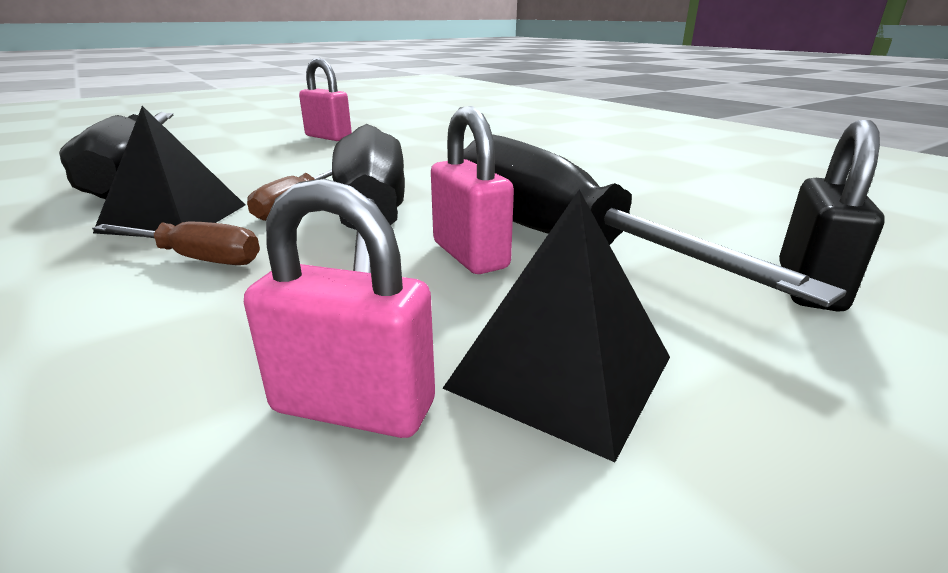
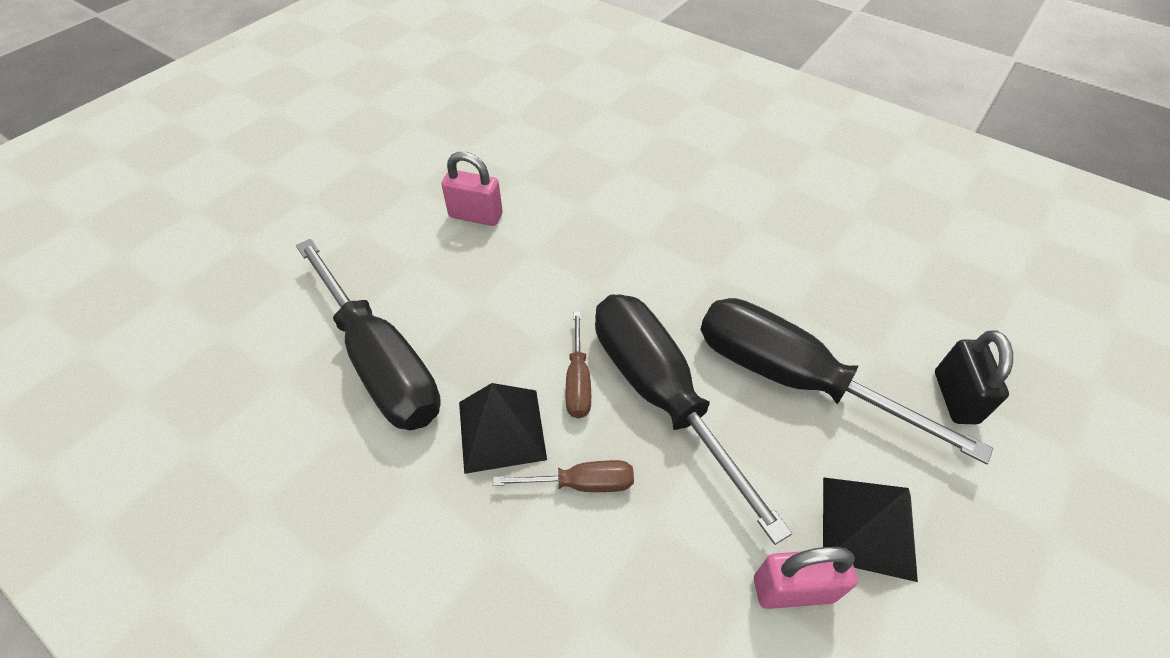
camera: 20 degrees left, 25 degrees up
pink padlock [431,106,514,274] -> none

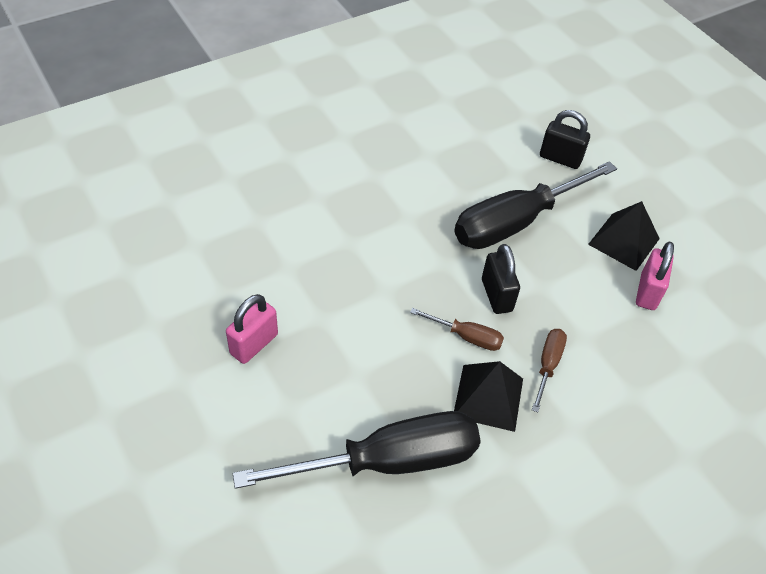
camera: 70 degrees left, 0 degrees up
black screwdriver [595,294,792,545] -> black padlock [482,244,520,314]

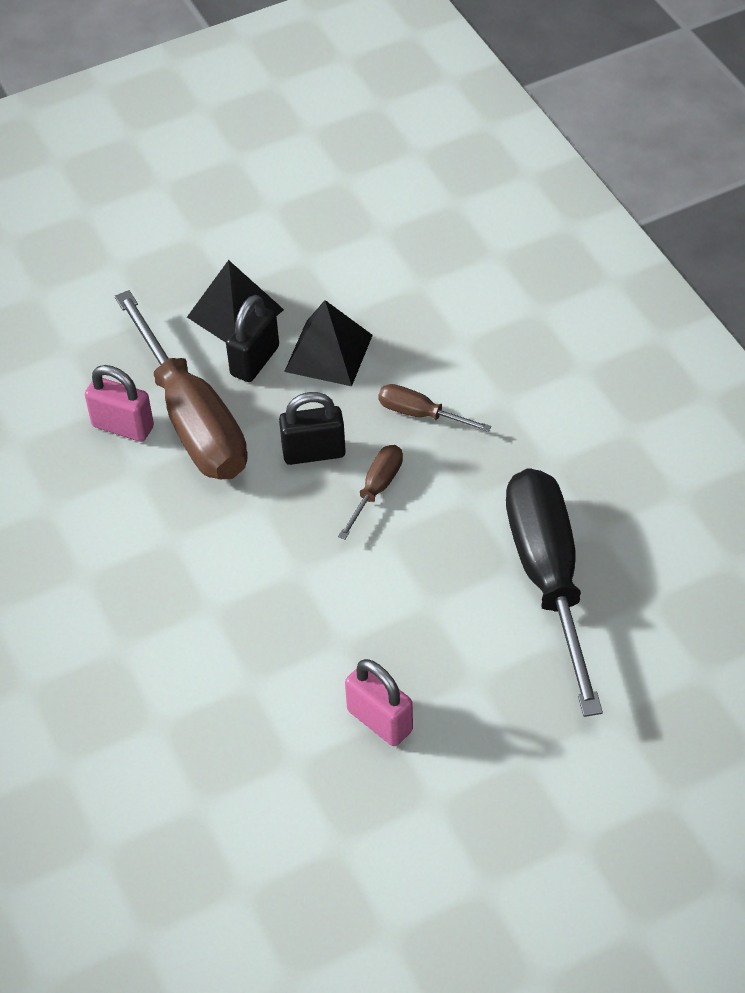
camera: 80 degrees left, 0 degrees up
black screwdriver [454,161,617,249] -> brown screwdriver [115,290,248,479]
black pyramid [454,361,523,432] -> black pyramid moved to [284,300,373,386]
black padlock [540,110,590,169] -> black padlock moved to [226,295,279,382]
pink padlock [636,241,674,310] -> pink padlock moved to [85,365,154,442]

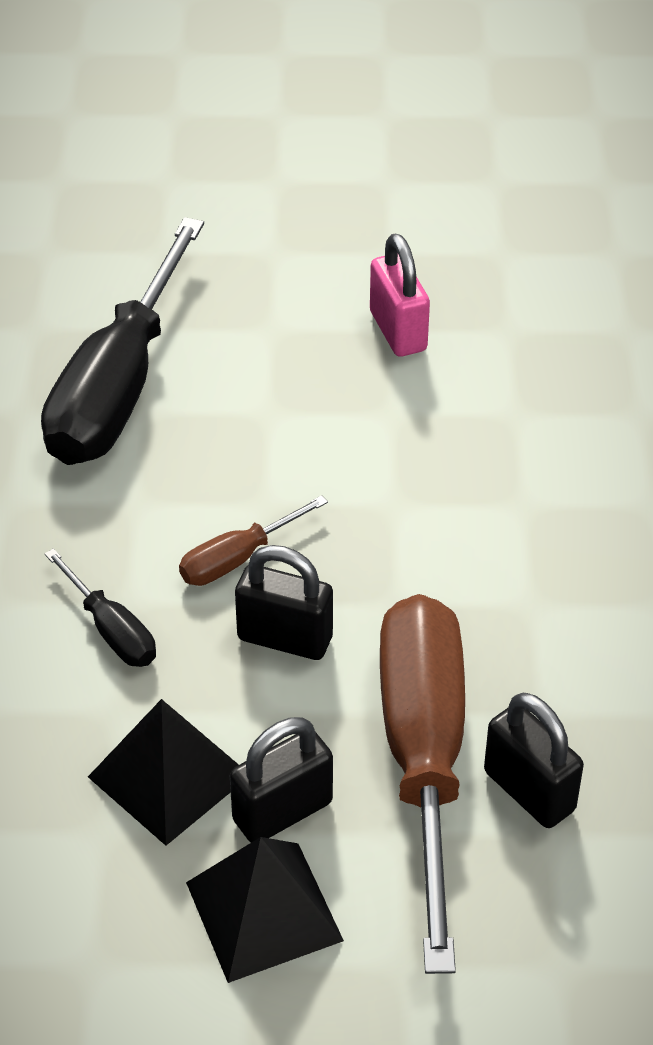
camera: 155 degrees left, 5 degrees down
pink padlock [85,365,154,442] -> black padlock [484,693,584,828]
brown screwdriver [378,384,491,432] -> black screwdriver [44,548,156,667]

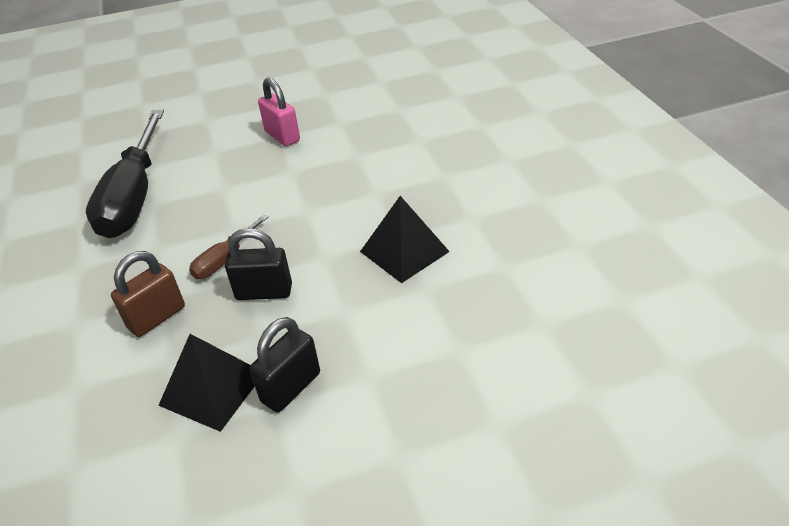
camera: 15 degrees left, 5 degrees down
black screwdriver [44,548,156,667] -> brown padlock [111,251,185,337]
black pyramid [186,837,344,983] -> black pyramid moved to [360,196,450,283]
brown screwdriver [380,594,465,974] -> none
black padlock [484,693,584,828] -> none

